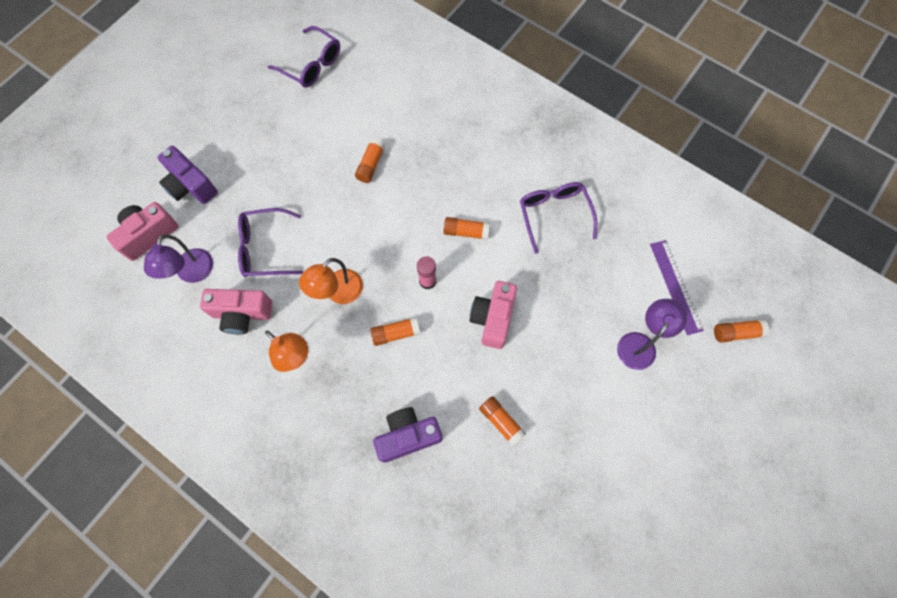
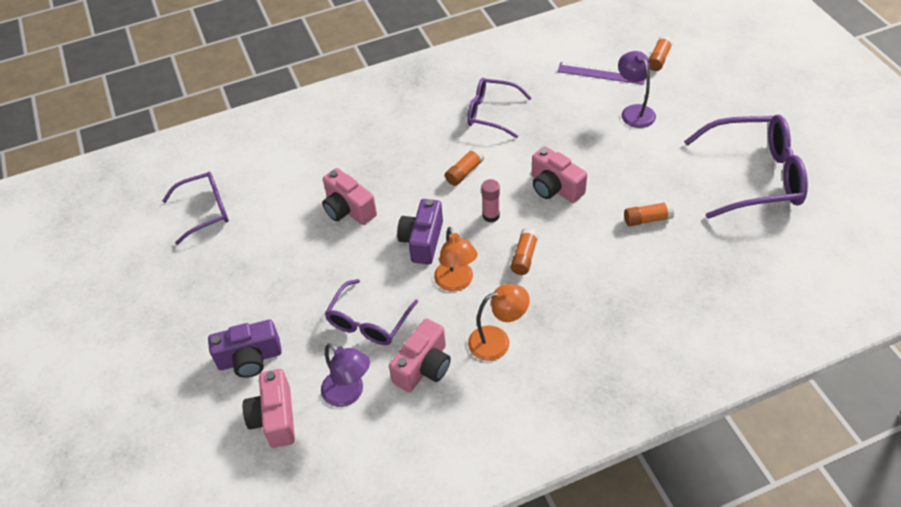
camera: 55 degrees left, 20 degrees down
orange glue stick [355,138,385,183] -> pink camera [322,168,377,225]
purple camera [373,407,442,463] -> purple camera moved to [397,199,443,265]
none -> purple glasses [684,115,808,219]

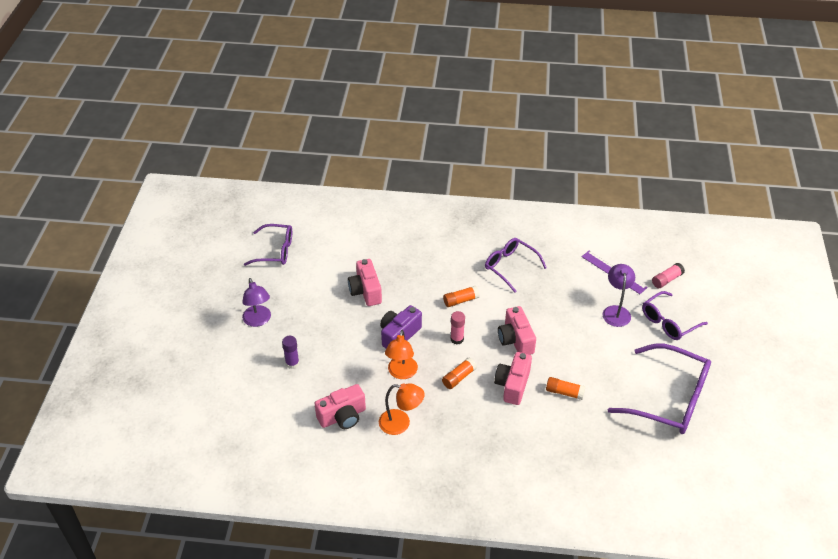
camera: 25 degrees right, 5 degrees down
purple camera [208,320,282,378] -> none
pink camera [243,369,295,448] -> pink camera moved to [494,352,532,405]
purple lamp [321,343,370,407] -> purple lamp moved to [242,278,271,327]
purple glasses [325,279,418,345] -> purple glasses moved to [642,291,708,340]
orange glue stick [649,35,673,71] -> pink glue stick [652,263,685,288]
none -> purple glue stick [282,336,299,369]

